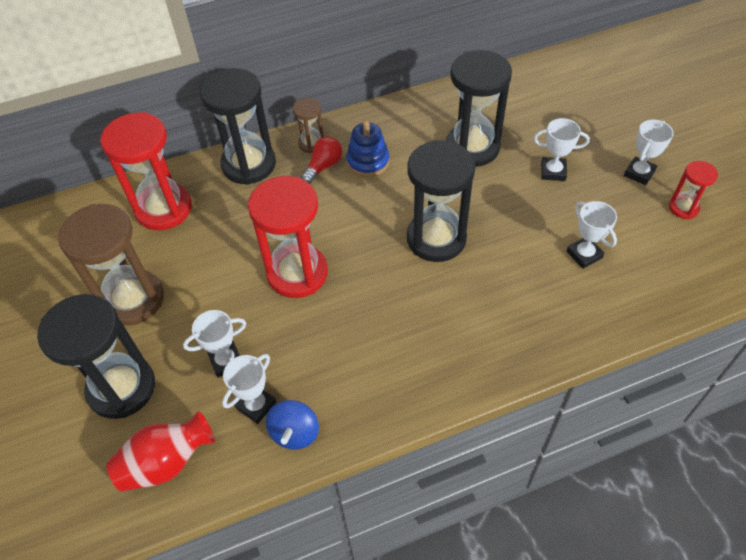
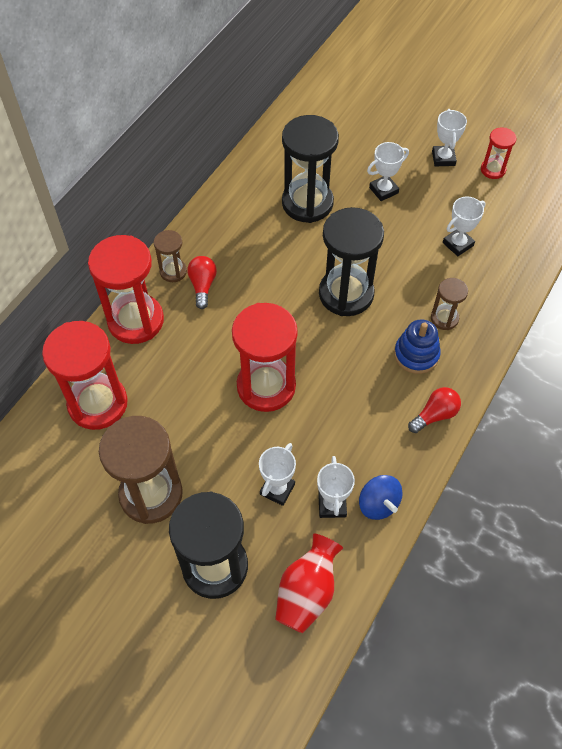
camera: 40 degrees left, 5 degrees up
black hourglass [200,68,276,185] -> red hourglass [88,235,164,344]
blue stacking toy [346,121,390,177] -> blue stacking toy moved to [394,319,441,374]
white trophy [566,201,617,269] -> white trophy turned 60 degrees counterclockwise [443,196,486,256]
none -> red light bulb [408,387,461,433]
none -> brown hourglass [431,278,468,330]

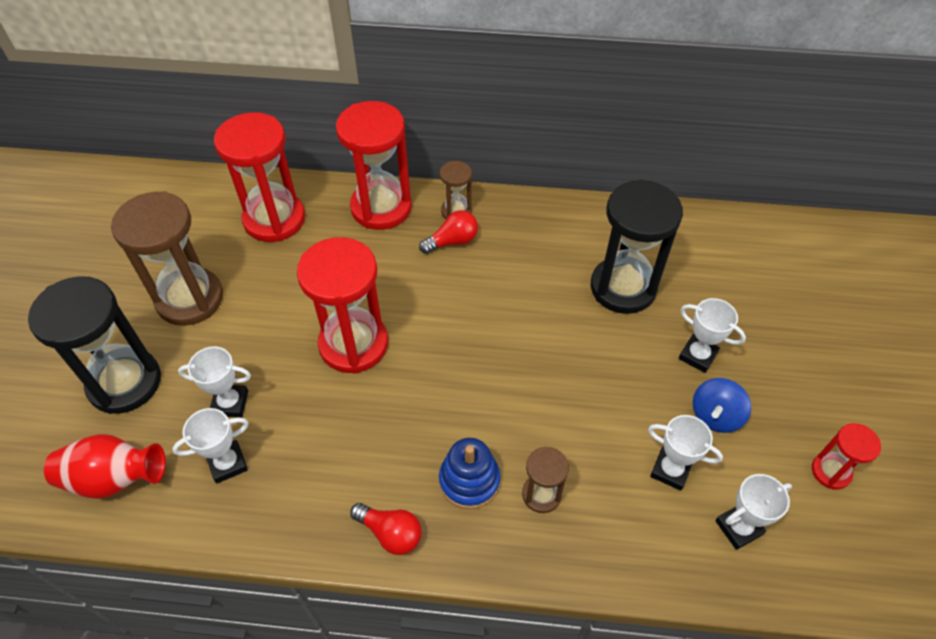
camera: 65 degrees right, 5 degrees down
black hourglass [319,207,384,316] -> none
blue spinning top [359,475,403,520] -> blue spinning top moved to [693,378,751,433]
white trophy [432,109,467,166] -> white trophy moved to [715,474,792,550]

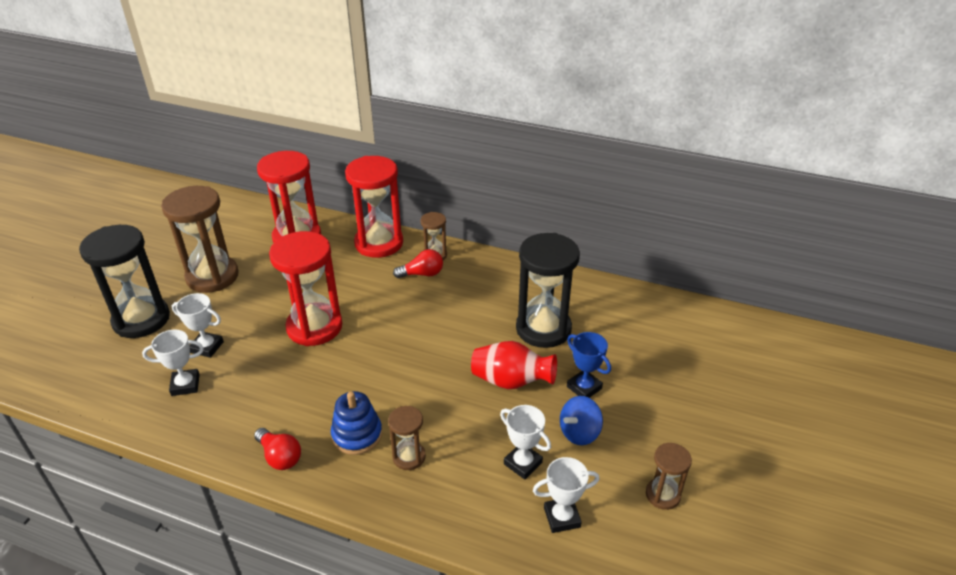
camera: 15 degrees right, 15 degrees down
red vase [44,434,166,499] -> red vase moved to [471,341,557,389]
white trophy [679,298,746,373] -> blue trophy [567,332,611,398]
red hourglass [812,423,881,490] -> brown hourglass [646,443,692,510]

